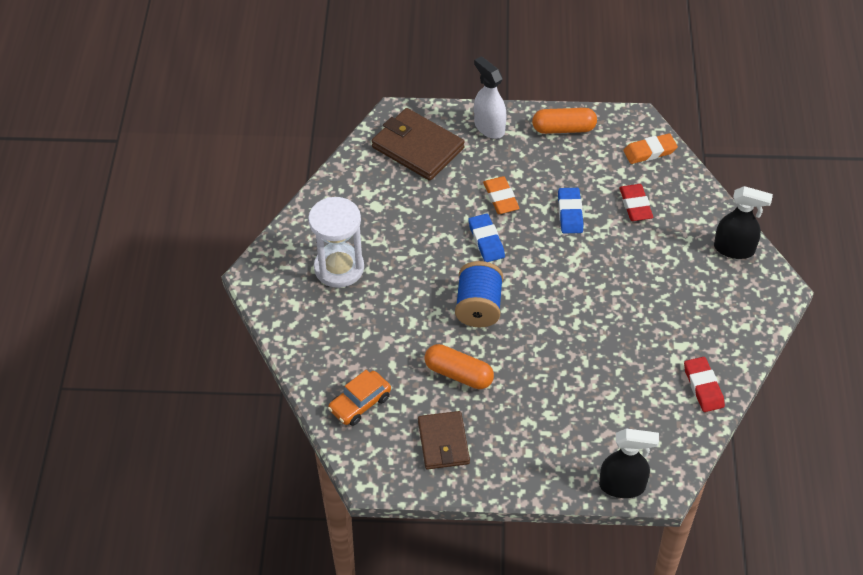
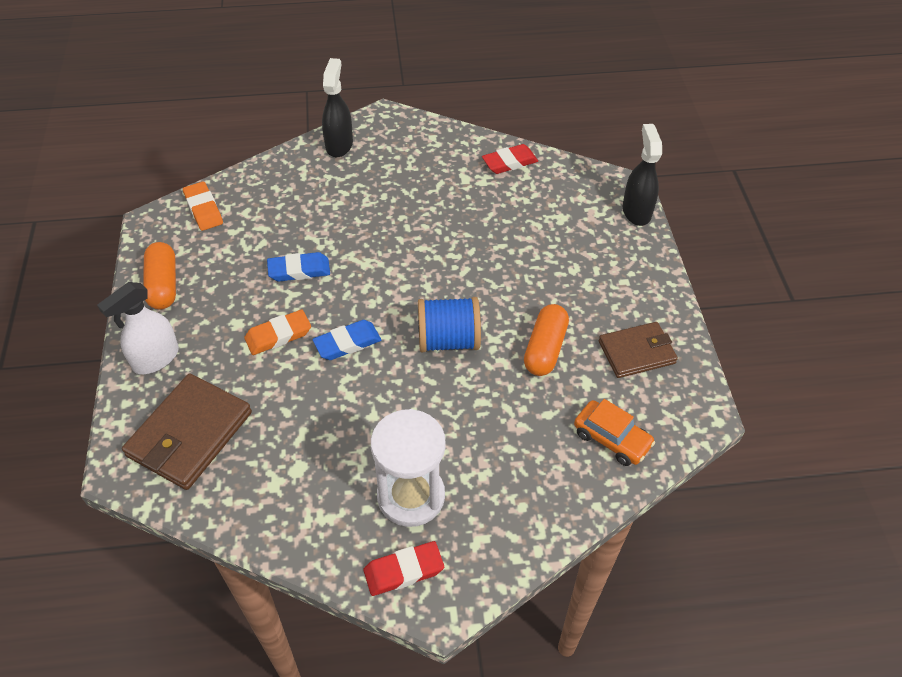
camera: 100 degrees left, 0 degrees up
red eraser [619,184,653,221] -> red eraser moved to [363,541,444,596]

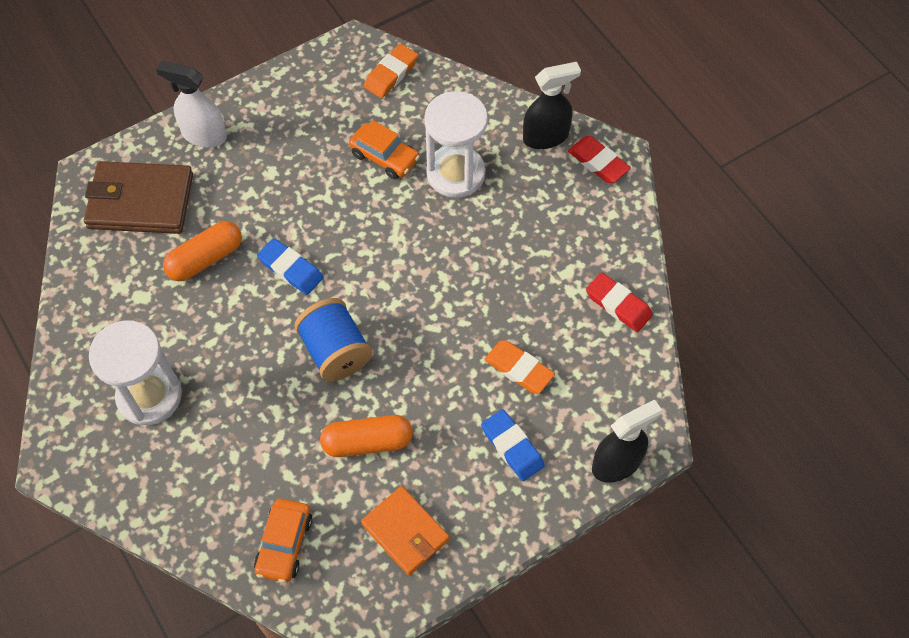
camera: 65 degrees right, 10 degrees up
orange capsule [143,242,176,310] -> orange capsule moved to [163,221,242,281]
orange eraser [244,310,311,355] -> orange eraser moved to [484,341,555,393]
blue eraser [267,252,330,282] -> blue eraser moved to [481,409,545,481]
red eraser [363,541,444,596] -> red eraser moved to [568,136,631,183]
brown wallet [599,322,678,378] -> orange wallet [361,486,450,576]
none -> orange car [349,120,420,179]
none -> white hourglass [424,91,488,198]

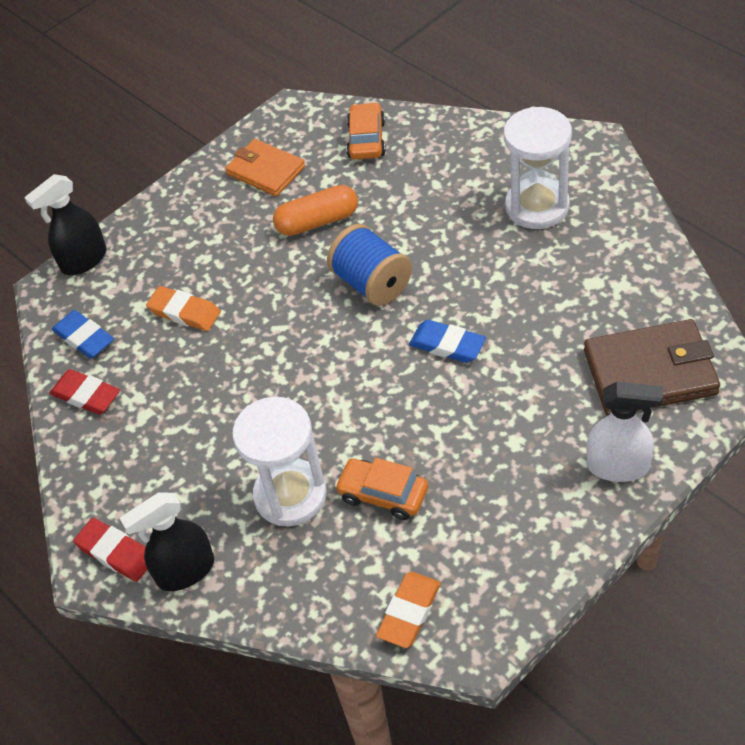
camera: 175 degrees right, 10 degrees down
orange capsule [163,221,242,281] -> none
blue eraser [481,409,545,481] -> blue eraser moved to [52,310,114,359]

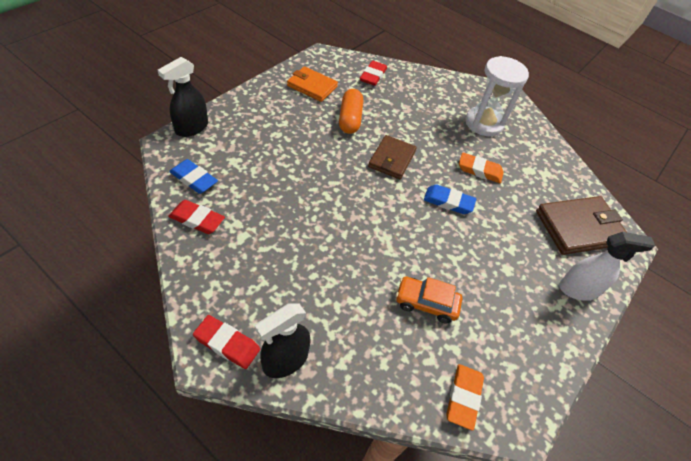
camera: 20 degrees left, 0 degrees up
orange eraser [146,286,221,331] -> orange eraser moved to [459,152,504,183]
white hourglass [233,397,327,526] -> none
orange capsule [273,185,358,236] -> orange capsule turned 60 degrees counterclockwise [339,89,363,134]
blue spool [327,224,412,306] -> brown wallet [368,135,417,179]
orange car [346,102,386,159] -> red eraser [360,61,387,86]

